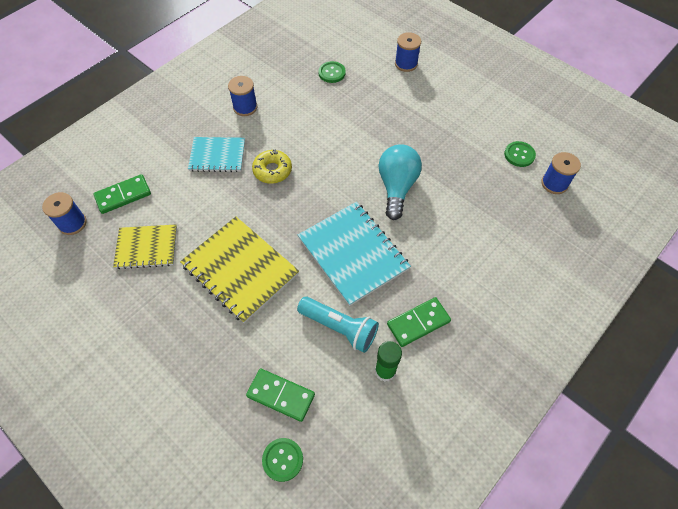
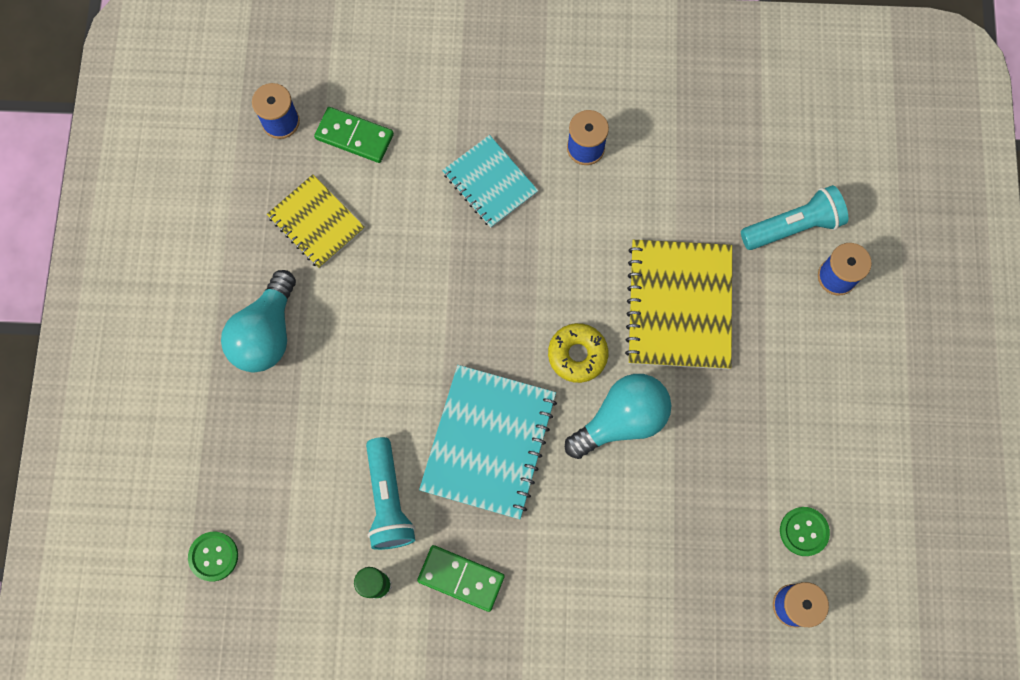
camera: 50 degrees right, 15 degrees up
yellow notebook [180,217,299,323] -> yellow notebook moved to [625,240,732,369]
green domino [246,369,315,422] -> none
yellow donut [252,149,292,184] -> yellow donut moved to [548,323,608,383]
green button [318,61,346,83] -> none
none -> turquoise light bulb [221,270,296,372]
none -> turquoise flashlight [741,185,848,250]

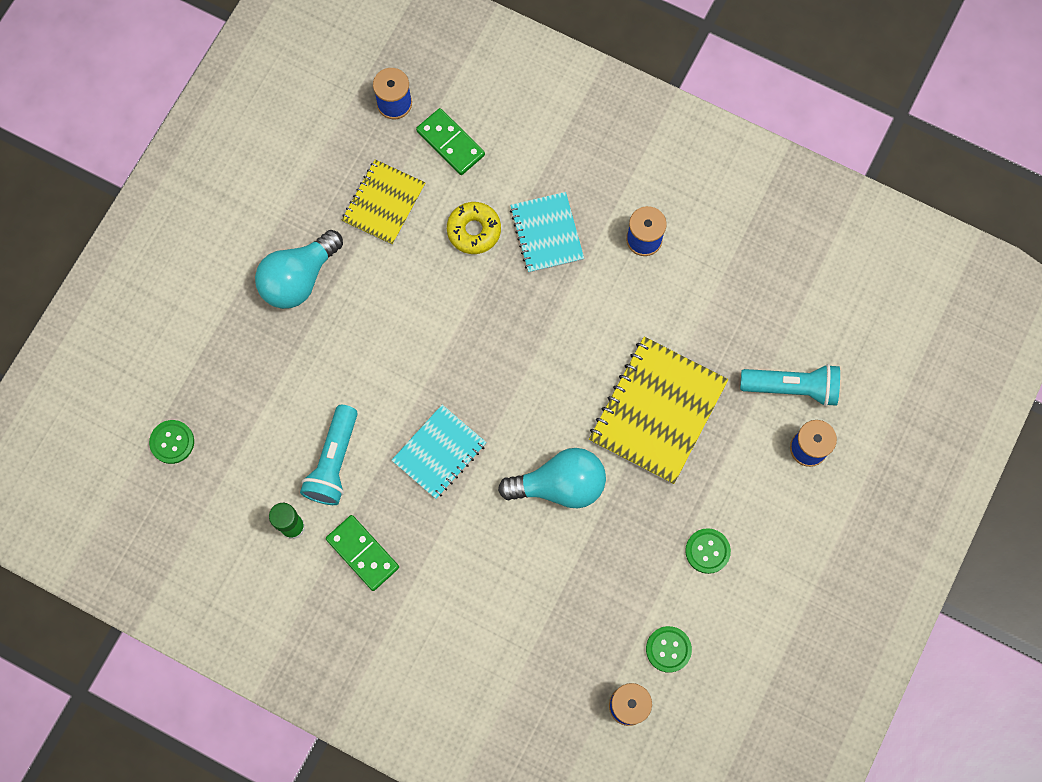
camera: 25 degrees right, 0 degrees up
yellow notebook [267,174,365,269] -> yellow notebook turned 45 degrees clockwise [341,160,425,245]
turquoise notebook [419,365,557,519] -> turquoise notebook [391,405,487,499], size x0.63
yellow donut [548,323,608,383] -> yellow donut moved to [447,202,501,254]
none -> green button [685,528,731,574]

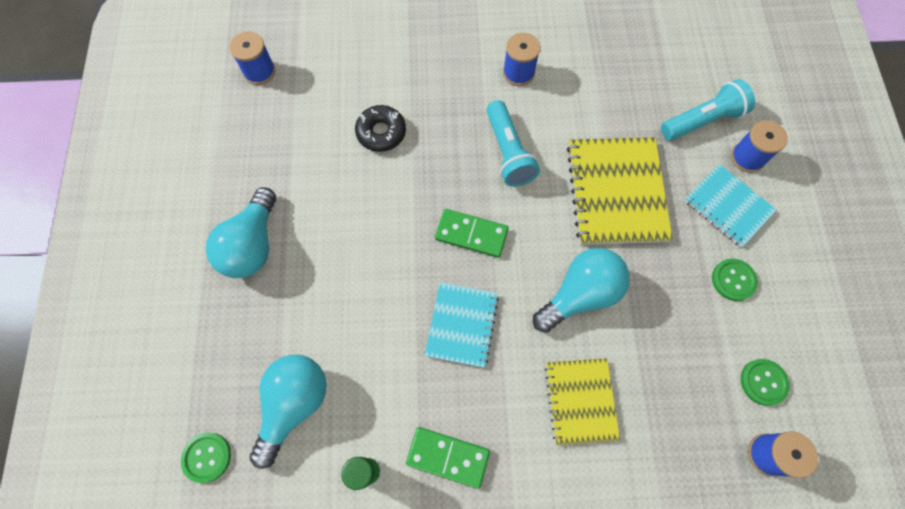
camera: 30 degrees left, 5 degrees down
turquoise flashlight [300,405,358,505] -> turquoise flashlight moved to [486,100,540,187]
yellow notebook [341,160,425,245] -> yellow notebook moved to [544,358,620,445]
green domino [416,108,485,175] -> green domino moved to [435,209,509,258]
yellow donut [447,202,501,254] -> black donut [355,105,406,152]
turquoise notebook [510,192,584,273] -> turquoise notebook moved to [684,164,777,247]
none -> turquoise light bulb [250,355,327,469]

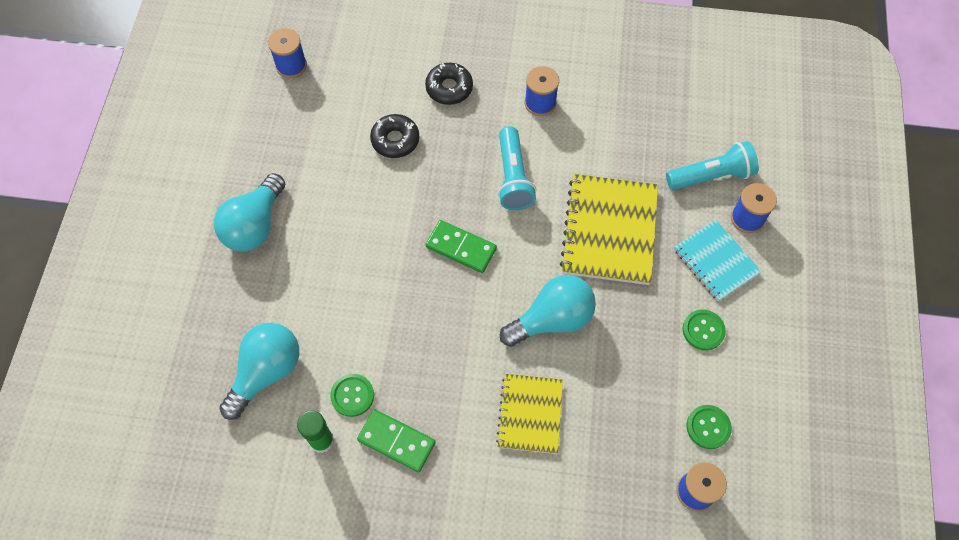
camera: 10 degrees right, 5 degrees down
green button [181,433,231,483] -> green button moved to [330,374,374,417]
turquoise notebook [424,282,499,368] -> none
none -> black donut [425,63,473,105]

